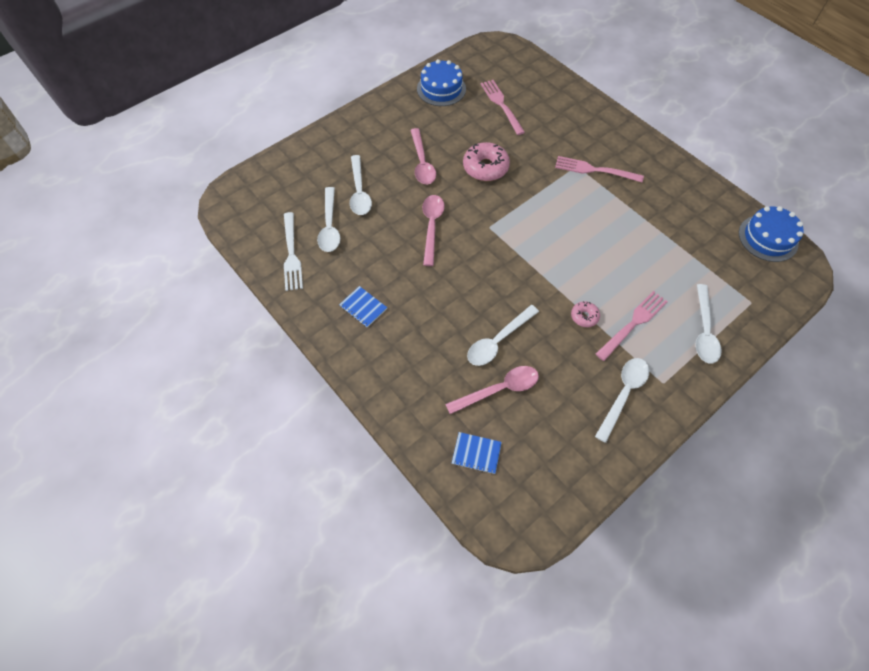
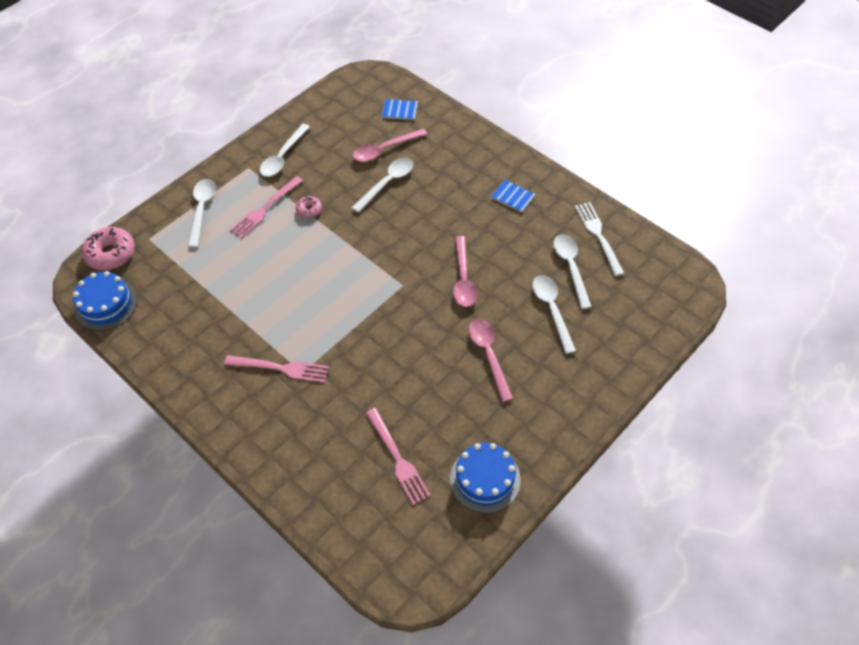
camera: 175 degrees right, 5 degrees down
pink donut [463,142,510,181] -> pink donut moved to [82,227,135,270]

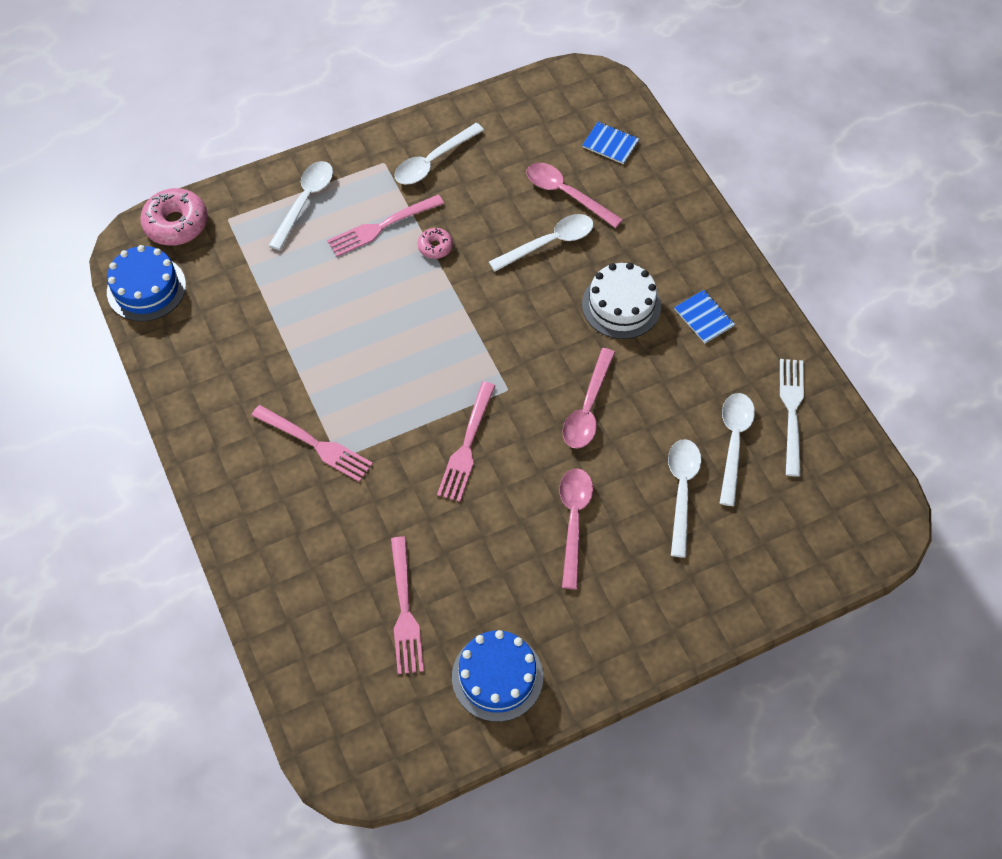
camera: 20 degrees right, 5 degrees up
pink spoon [353,128,427,162] -> pink spoon turned 45 degrees clockwise [526,163,623,228]
none -> pink fork [437,382,495,502]
none -> white cake [582,262,661,339]

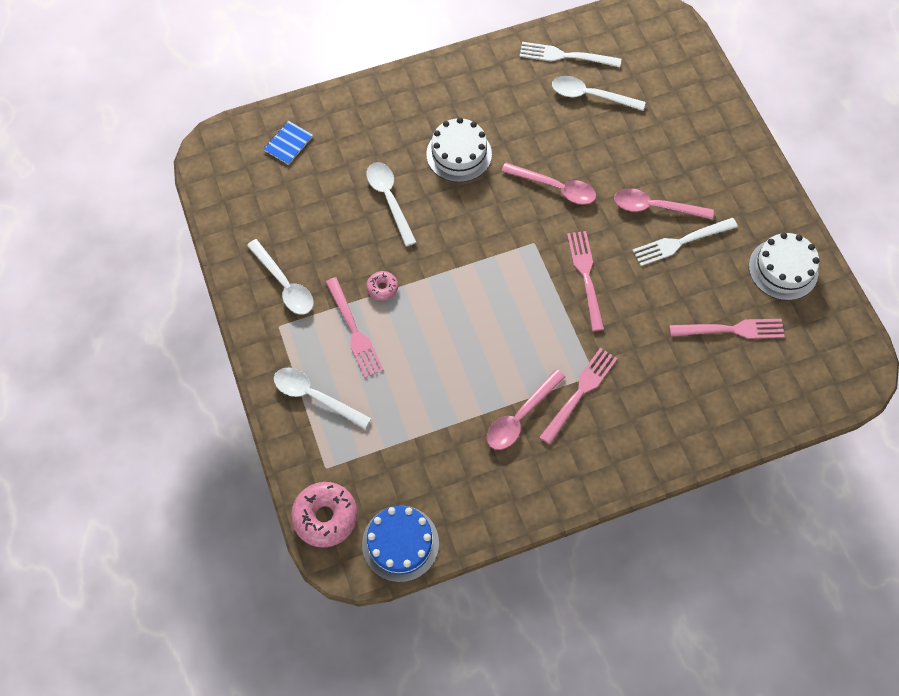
camera: 85 degrees left, 5 degrees up
pink fork [437,382,495,502] -> pink fork turned 120 degrees counterclockwise [567,231,604,331]
blue cake [452,630,543,722] -> white cake [749,233,820,300]
pink spoon [526,163,623,228] -> pink spoon moved to [486,369,565,450]
white spoon [668,439,701,558] -> none
blue notebook [674,290,735,343] -> none
none -> white fork [632,218,738,266]

